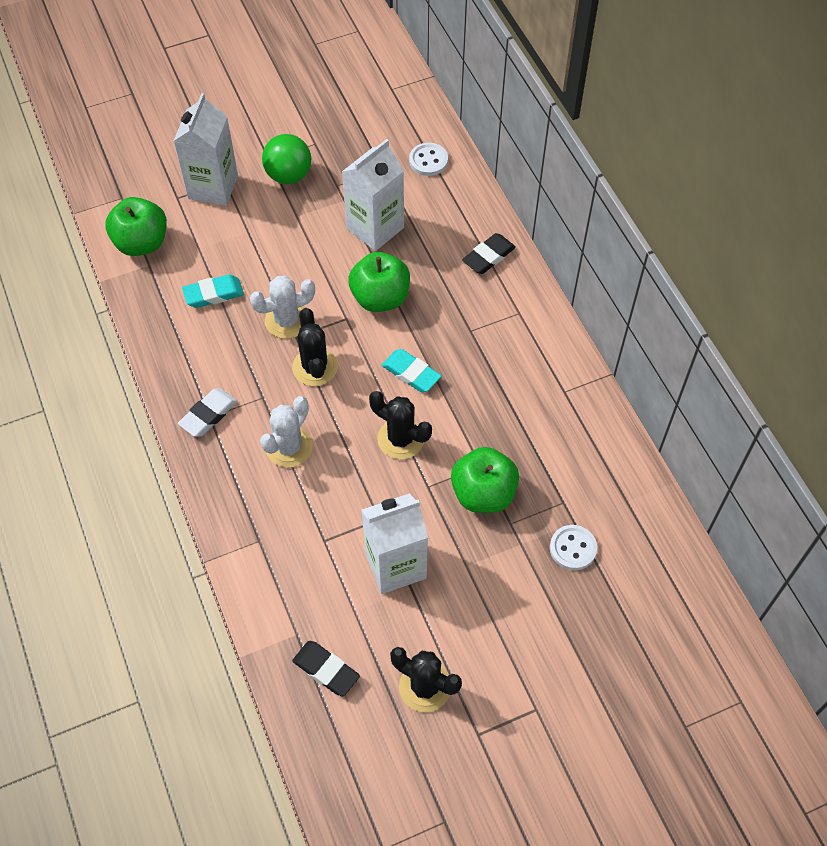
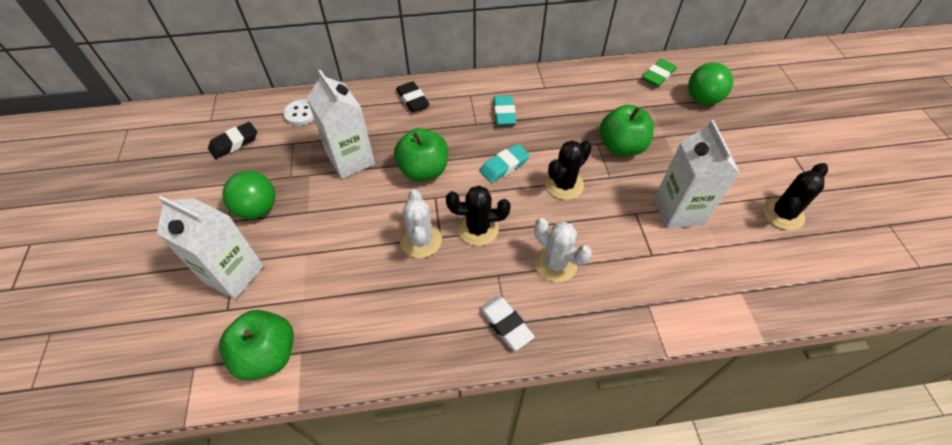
camera: 75 degrees left, 5 degrees down
turquoise eraser [182,274,244,308] -> turquoise eraser moved to [493,95,516,125]
black eraser [292,641,360,696] -> black eraser moved to [208,122,257,159]
white button [550,525,597,570] -> none
none -> green eraser [642,59,676,87]
none -> green ball [688,62,733,105]

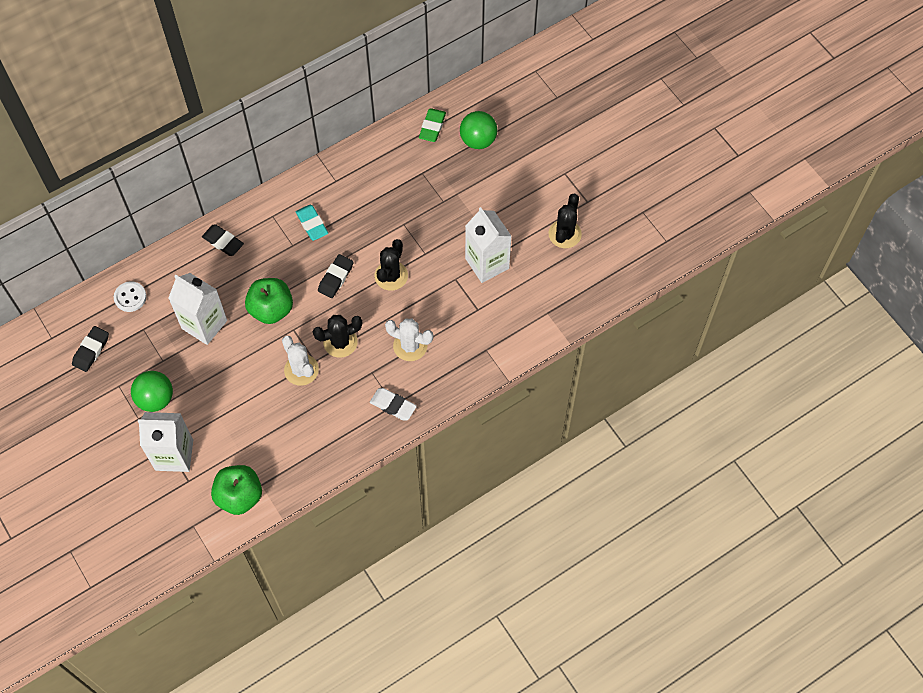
camera: 25 degrees left, 10 degrees up
turquoise eraser [480,144,530,183] -> black eraser [318,254,353,298]
green apple [600,105,654,156] -> none

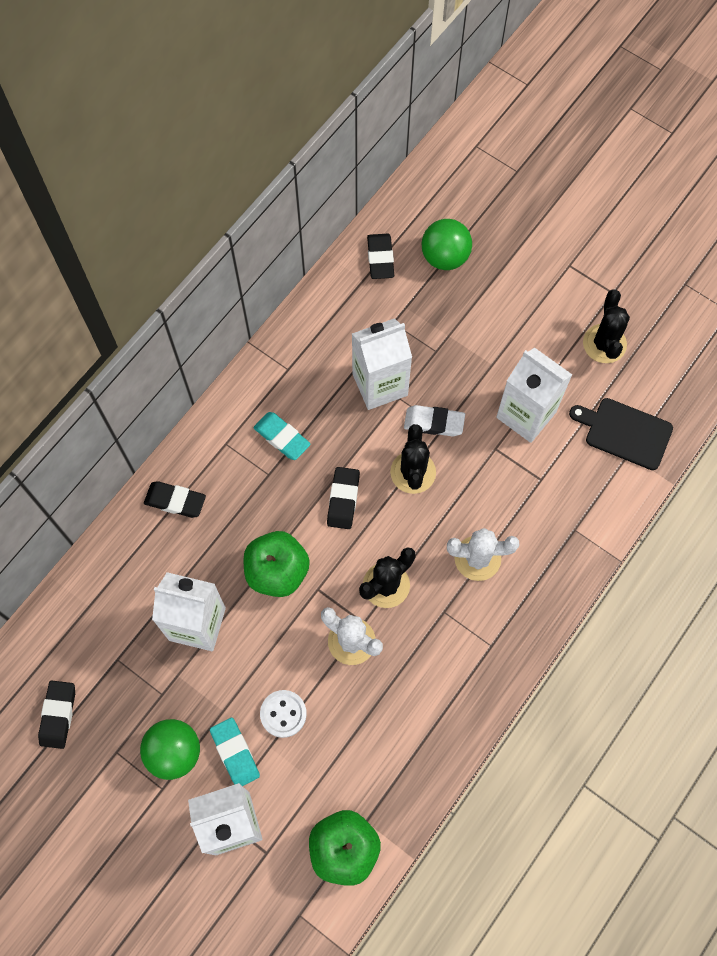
camera: 20 degrees left, 5 degrees up
white button [114,281,147,312] -> white button moved to [260,690,307,738]
white eraser [370,388,417,420] -> white eraser moved to [404,405,465,437]
green eraser [419,108,446,142] -> black eraser [367,234,394,279]
none -> turquoise eraser [210,718,260,786]
none -> white carton [352,318,412,410]
none -> black cutting board [569,398,673,470]

